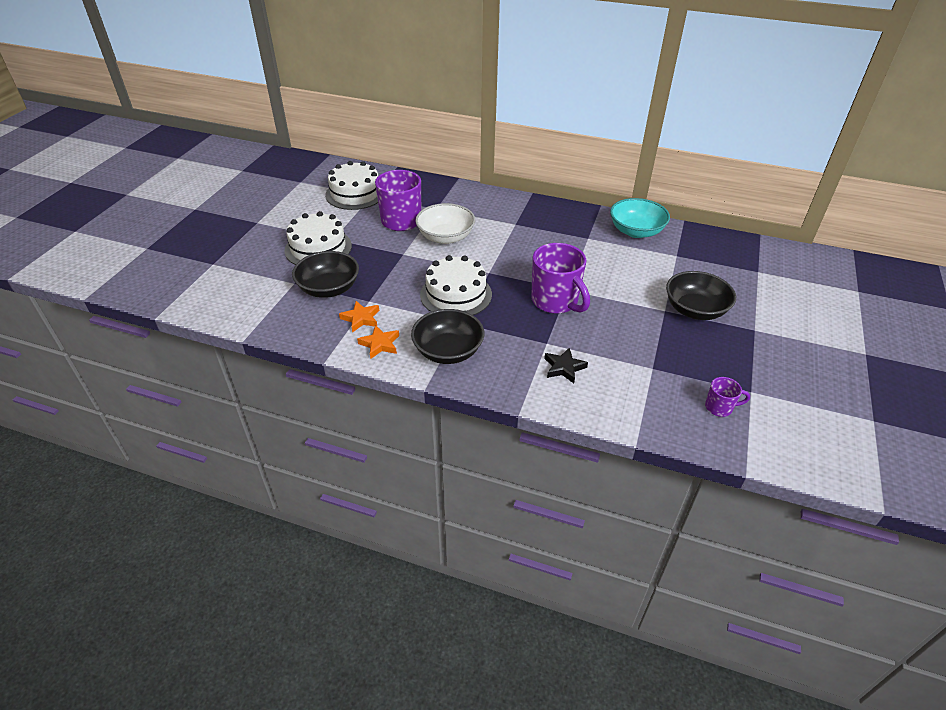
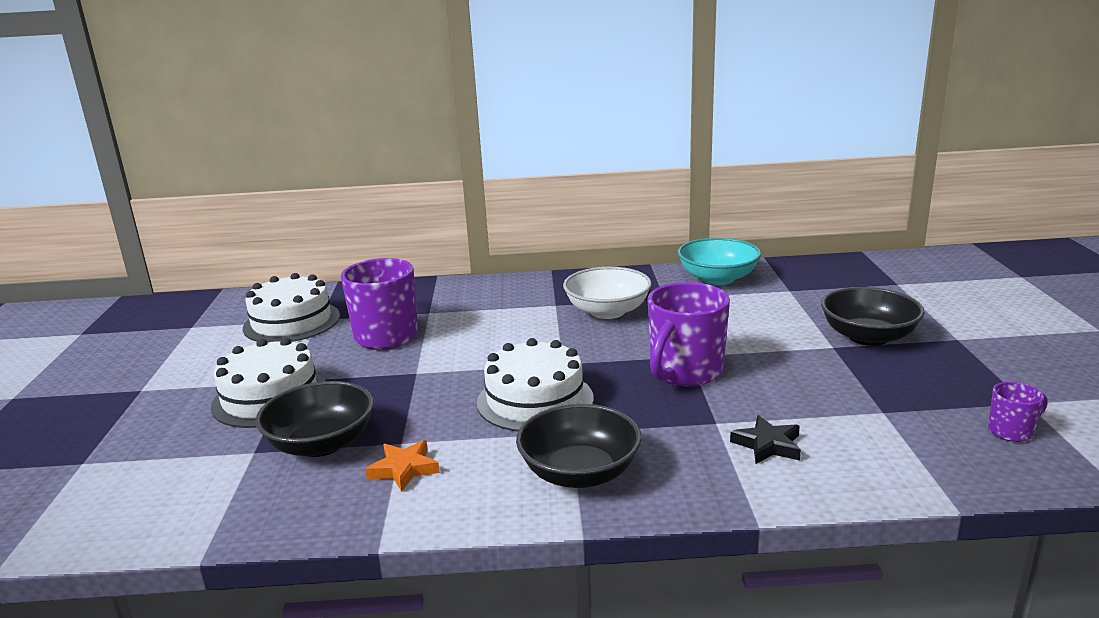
camera: 20 degrees left, 20 degrees down
orange star [357,325,399,359] -> none
white bowl [415,203,475,244] -> white bowl moved to [563,267,652,319]
purple mug [531,243,590,314] -> purple mug turned 90 degrees clockwise [648,282,730,387]

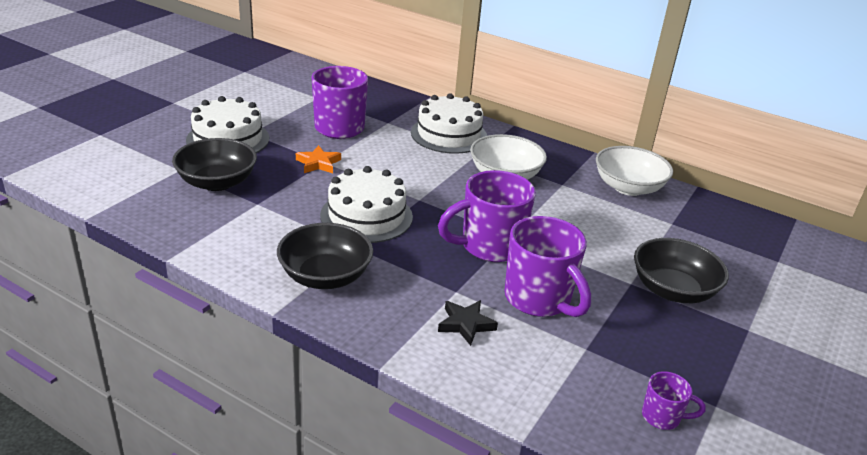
camera: 30 degrees right, 10 degrees up
white cake [243,273,340,342] -> white cake moved to [411,93,487,154]
orange star [365,440,440,492] -> orange star moved to [296,145,341,173]
turquoise bowl [678,238,761,285] -> white bowl [596,146,673,196]
none -> purple mug [504,216,591,317]

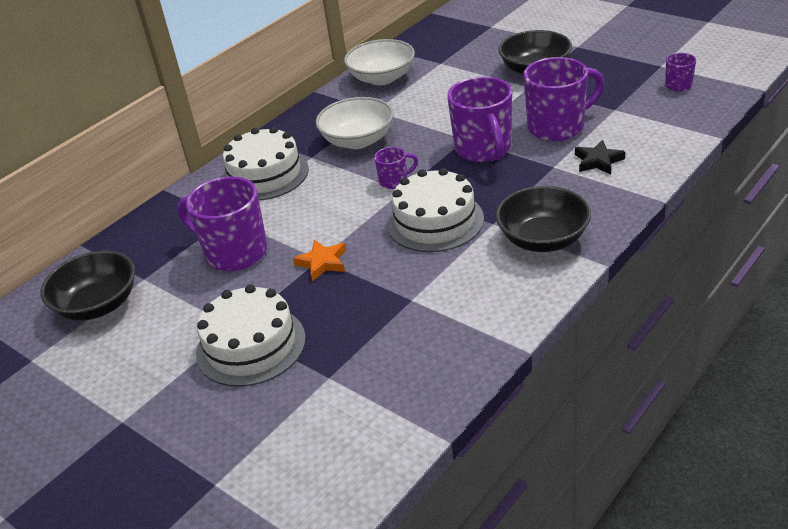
camera: 75 degrees left, 5 degrees up
black bowl [172,138,257,191] -> black bowl moved to [40,251,135,320]
none -> purple mug [374,147,418,189]

